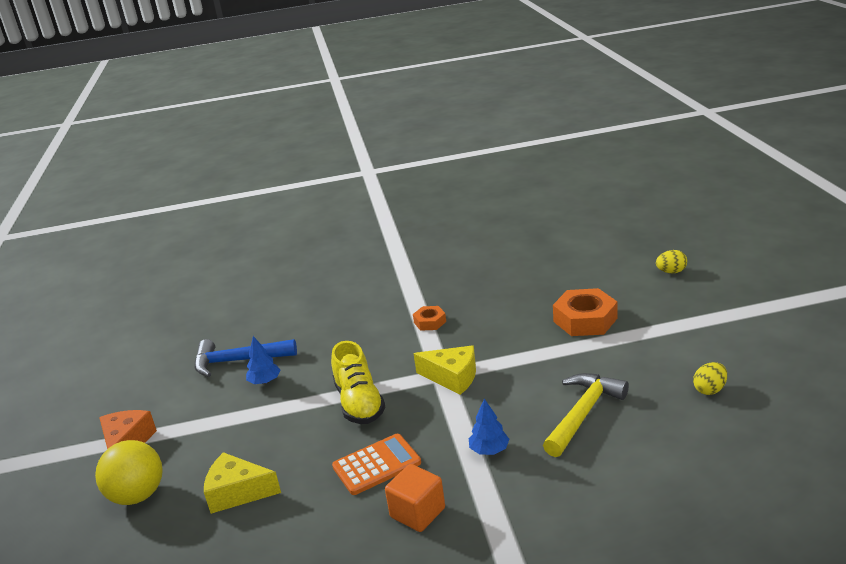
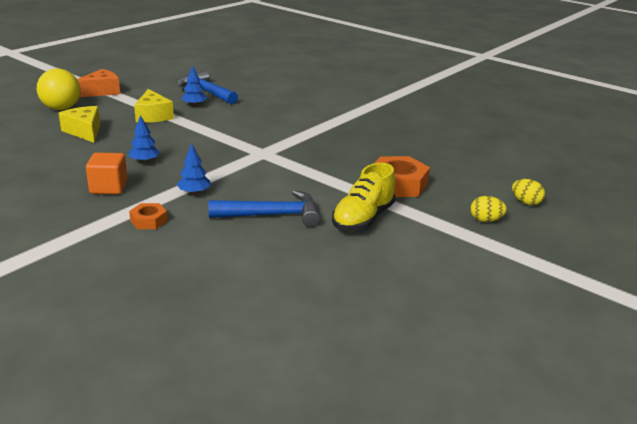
camera: 45 degrees right, 0 degrees up
yellow shoe [331,341,385,424] -> yellow shoe moved to [332,163,396,231]
orange calculator [332,434,421,495] -> blue tree [129,115,160,163]
orange nut [413,306,446,331] -> orange nut moved to [129,203,168,229]
yellow cheese [414,345,476,395] -> yellow cheese moved to [134,89,174,123]
yellow hammer [543,373,629,457] -> blue hammer [209,190,320,227]
yellow egg [693,362,727,395] -> yellow egg moved to [470,196,507,222]

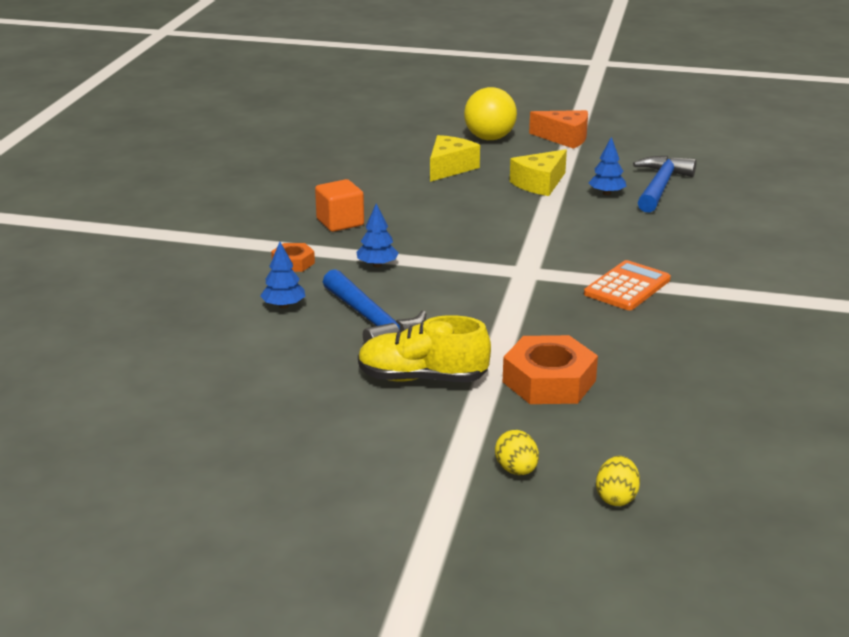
camera: 65 degrees right, 0 degrees up
blue tree [129,115,160,163] -> blue tree moved to [260,242,305,308]
none -> orange calculator [584,260,671,310]

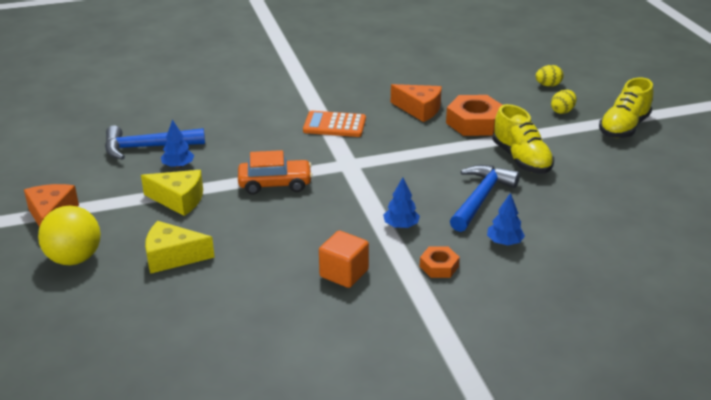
camera: 120 degrees left, 5 degrees up
none -> orange car [238,150,313,195]
none -> orange cheese [391,84,442,122]
none -> yellow shoe [599,77,653,138]

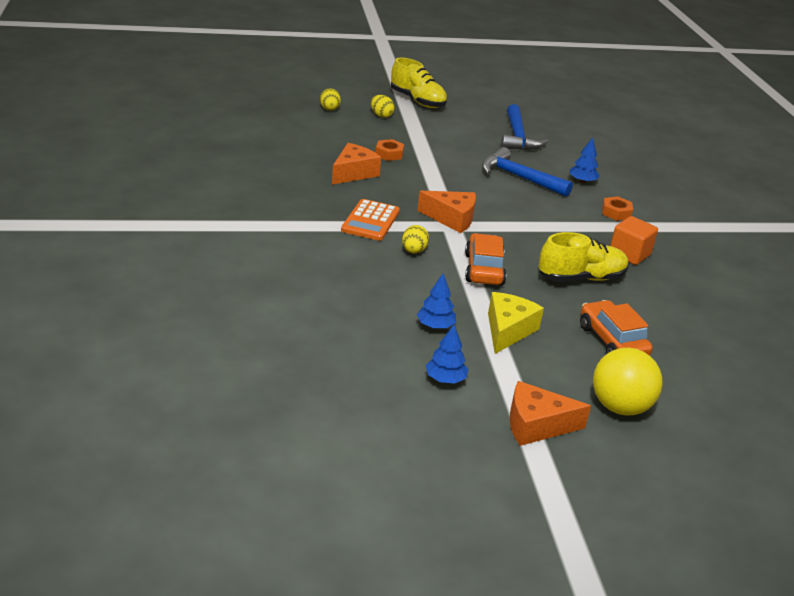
camera: 85 degrees left, 0 degrees up
blue hammer [105,125,205,160] -> blue hammer moved to [501,104,548,150]
yellow cheese [145,221,215,274] -> orange car [580,300,653,356]
blue tree [383,177,420,228] -> blue tree moved to [426,325,468,384]
orange nut [446,95,502,136] -> orange nut [376,139,404,161], size x0.54
yellow shoe [492,104,554,173] -> yellow shoe moved to [539,232,629,282]
none -> yellow egg [402,225,429,253]
none -> orange cheese [417,191,476,233]

